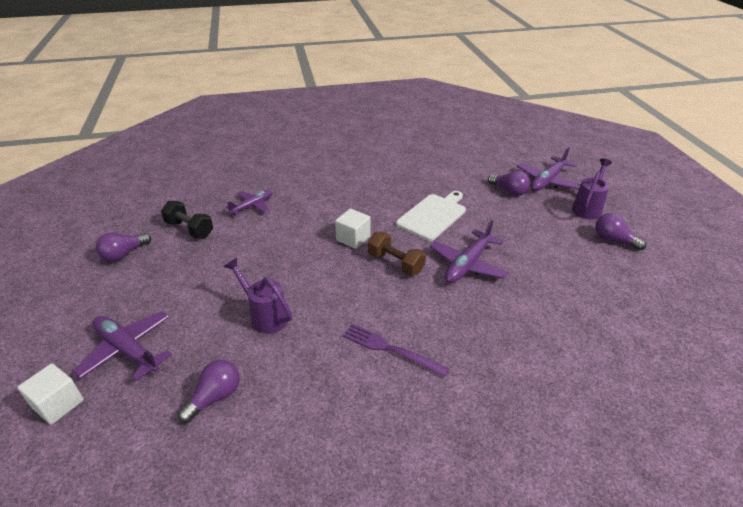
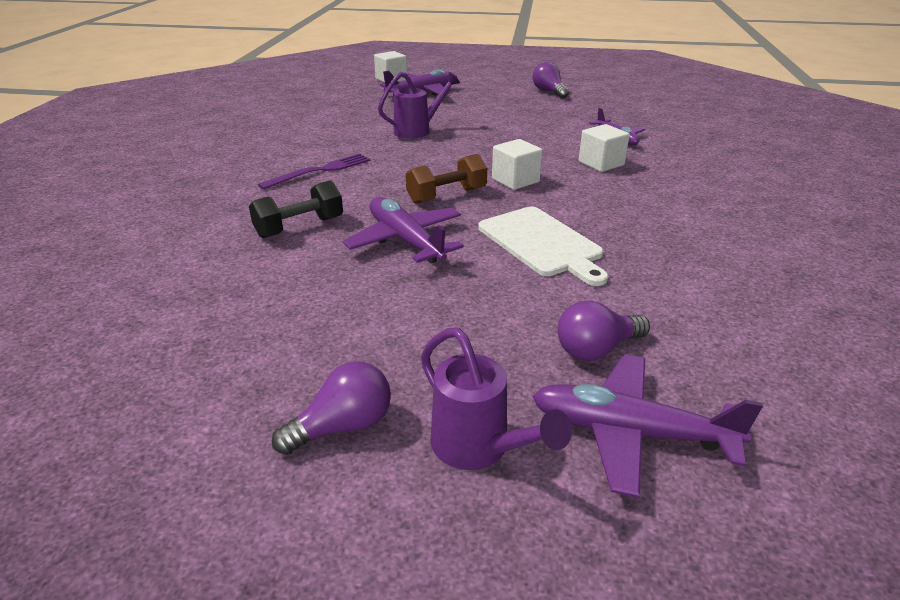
camera: 110 degrees right, 5 degrees down
black dumbbell [161,201,213,238] -> black dumbbell moved to [249,181,343,238]
purple light bulb [178,360,240,423] -> none
purple plane [516,147,581,191] -> purple plane turned 45 degrees counterclockwise [532,354,763,498]
none -> white cube [579,124,630,172]

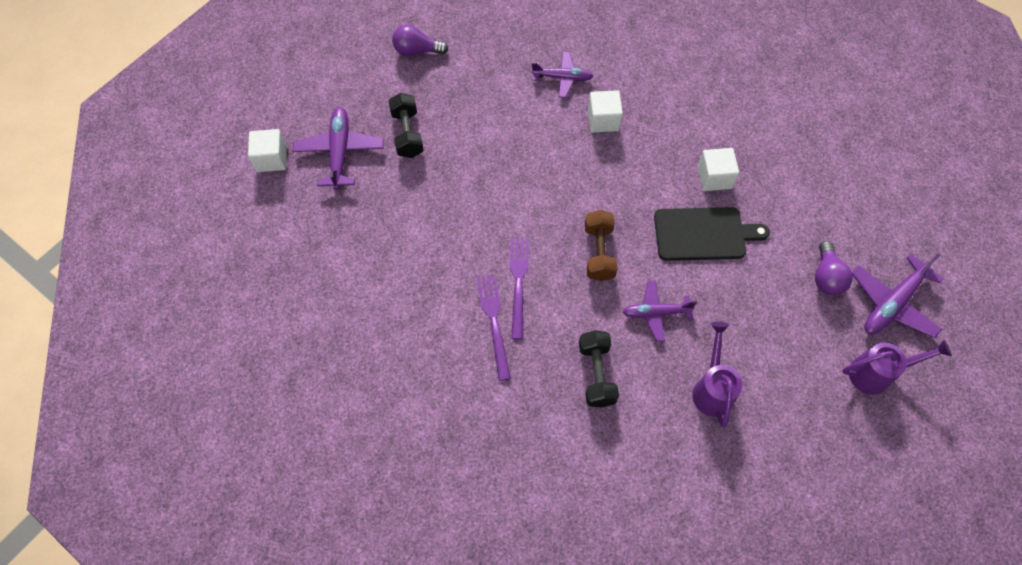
camera: 60 degrees left, 30 degrees up
purple light bulb [272,361,391,455] -> none
purple plane [343,197,464,263] -> purple plane [623,280,697,342], size x0.67
purple watering can [378,72,460,139] -> purple watering can moved to [692,322,743,427]
white cutting board [478,207,608,286] -> black cutting board [654,207,770,261]
white cube [492,139,543,190] -> white cube moved to [698,148,739,191]
none -> black dumbbell [388,93,424,158]
none -> purple fork [510,238,529,340]

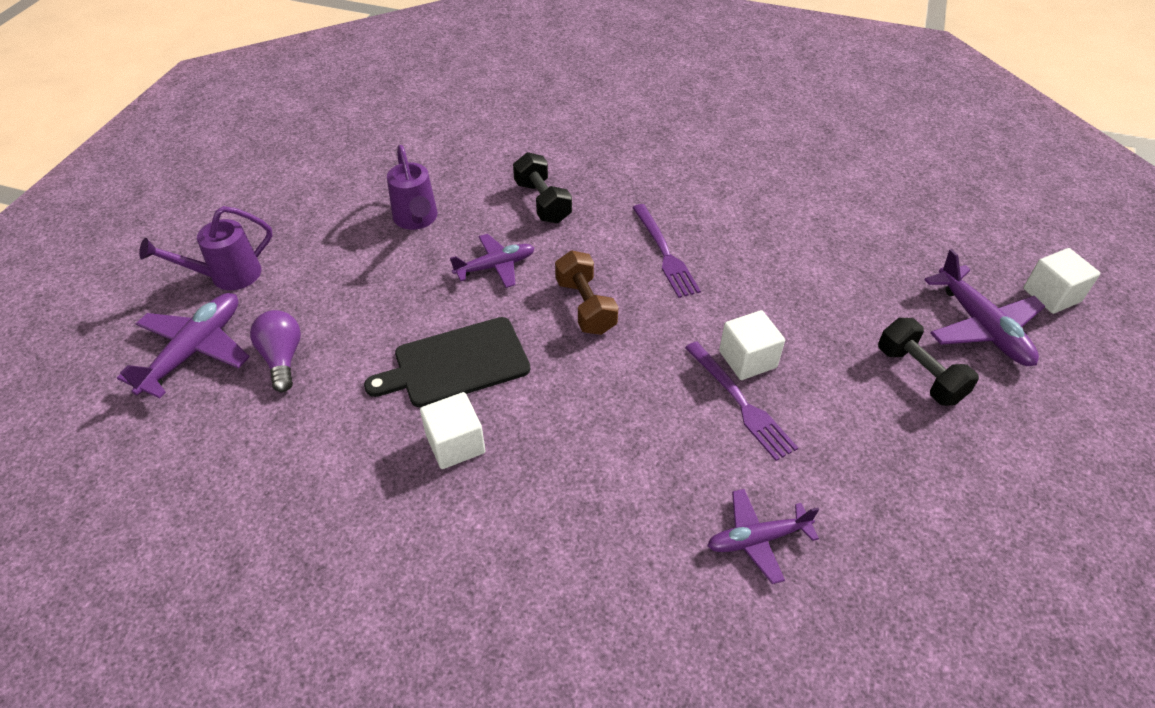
camera: 160 degrees right, 15 degrees down
purple light bulb [392,24,448,56] -> none
purple fork [476,274,511,381] -> purple fork moved to [685,341,798,461]
white cube [588,90,623,132] -> white cube moved to [719,310,785,380]

